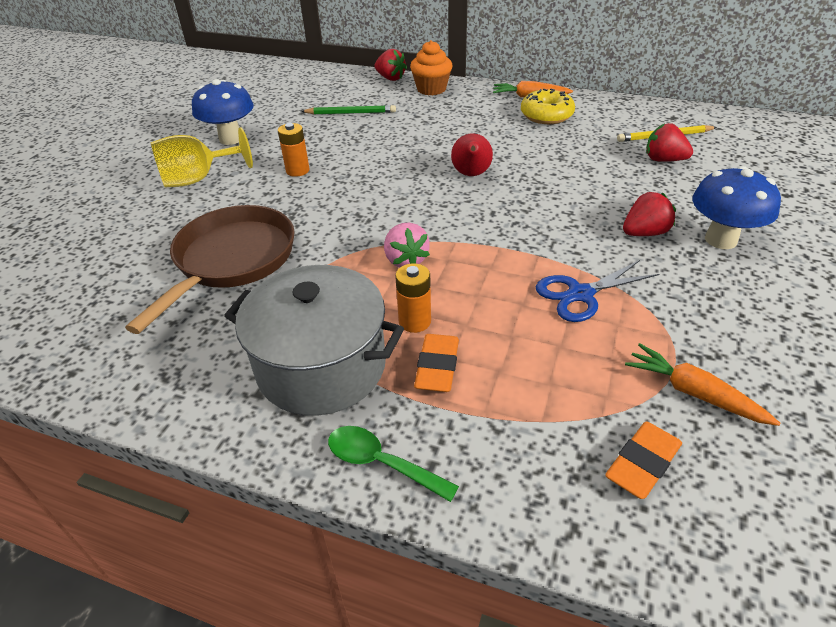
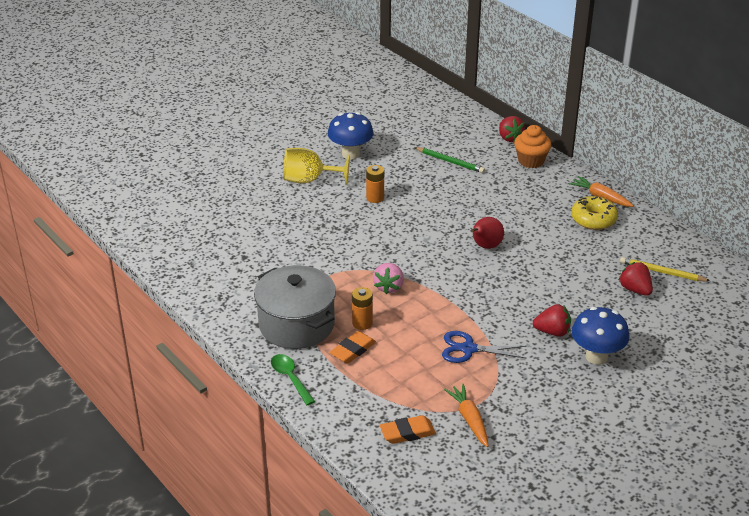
camera: 30 degrees right, 5 degrees down
brown pan [125,205,295,334] -> none

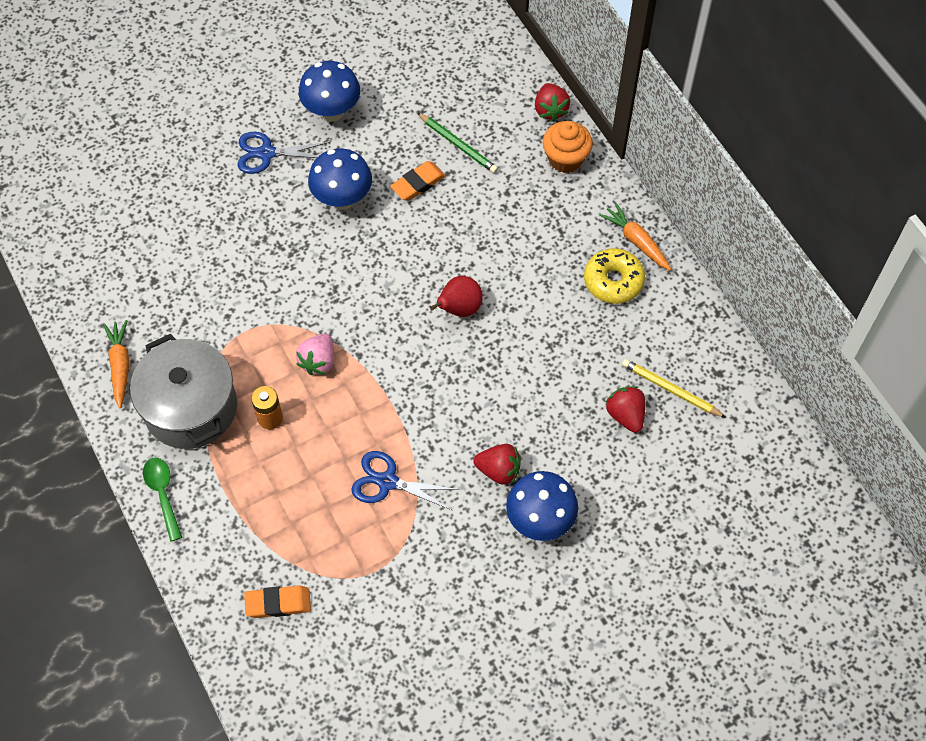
camera: 10 degrees right, 25 degrees up
yellow goblet [283,148,350,185] -> blue scissors [238,132,330,174]
orange eraser [330,331,376,364] -> orange eraser moved to [390,161,446,201]
orange battery [366,165,384,203] -> blue mushroom [308,148,372,210]
orange carrot [444,384,489,447] -> orange carrot moved to [103,320,129,408]

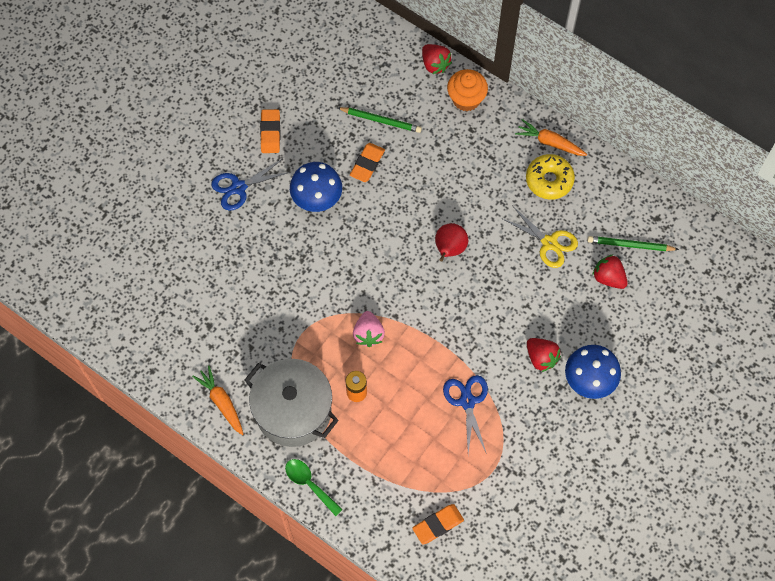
camera: 25 degrees left, 5 degrees up
blue mushroom [299,61,360,122] -> orange eraser [260,109,280,153]
blue scissors [352,451,459,511] -> blue scissors turned 90 degrees clockwise [443,375,488,454]
red strawberry [473,444,521,485] -> red strawberry turned 60 degrees clockwise [527,338,561,372]
yellow pencil [622,359,726,418] -> green pencil [587,236,679,251]
none -> yellow scissors [501,205,578,268]

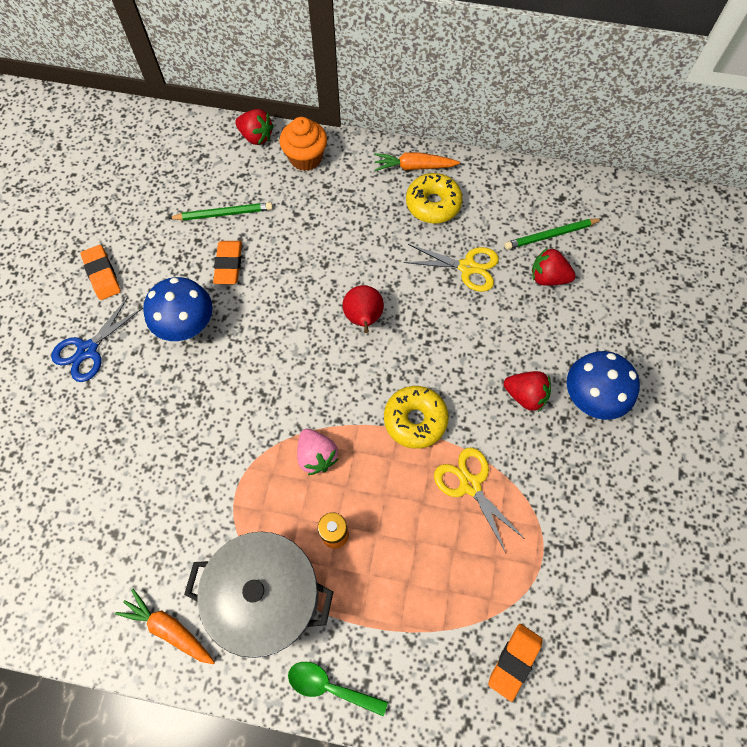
camera: 25 degrees left, 0 degrees up
blue scissors [443,375,488,454] -> yellow scissors [434,447,526,553]
none -> yellow donut [384,386,449,449]

